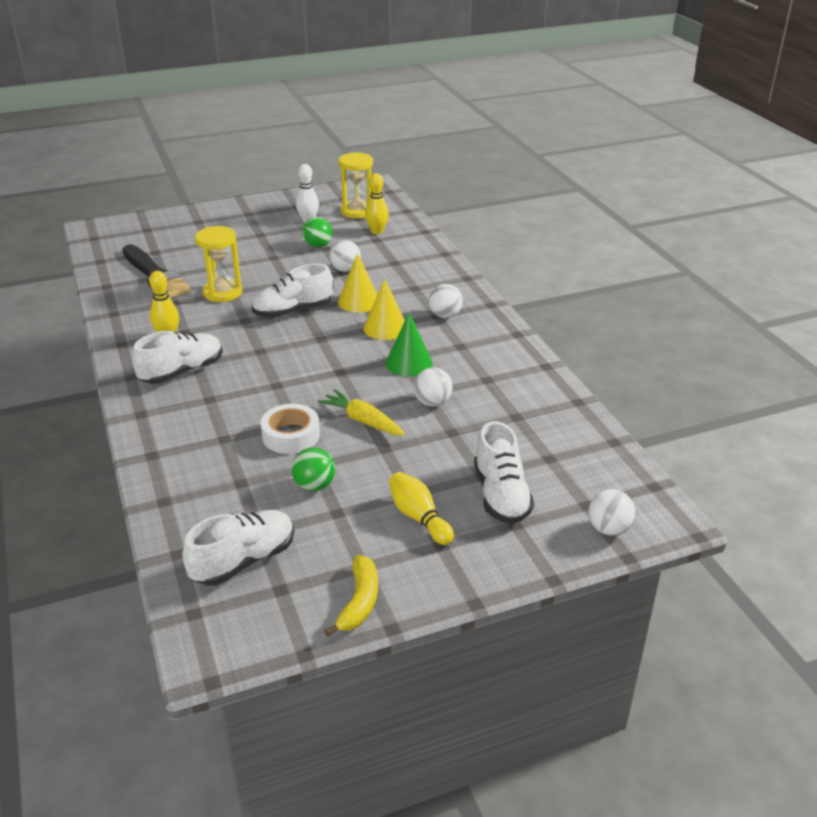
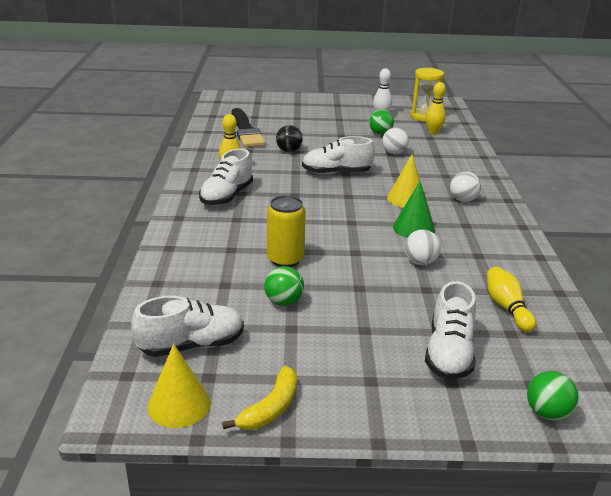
camera: 20 degrees right, 5 degrees down
white shoe [132,331,223,384] -> white shoe turned 135 degrees clockwise [199,148,253,206]
yellow hourglass [195,226,242,302] -> black ball [276,125,303,152]
white tape [260,404,320,454] -> yellow can [267,195,306,267]
yellow carrot [318,389,405,436] -> none
yellow cone [338,253,378,313] -> yellow cone moved to [148,344,211,428]
yellow bowling pin [389,472,454,545] -> yellow bowling pin moved to [487,267,536,332]
white ball [588,489,635,536] -> green ball [527,371,579,421]

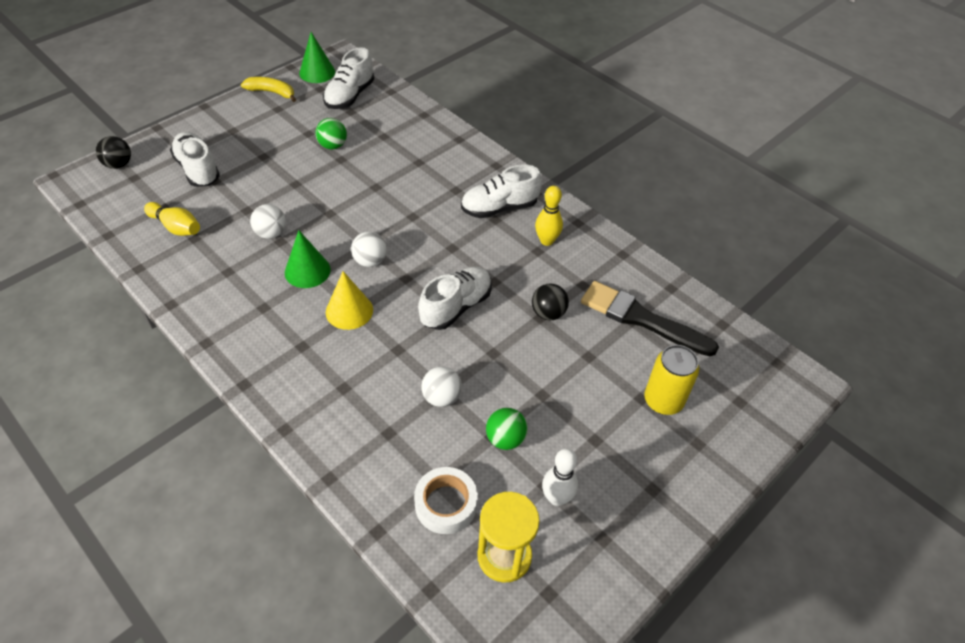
camera: 135 degrees right, 20 degrees up
yellow cone [148,344,211,428] -> green cone [299,32,335,83]
white shoe [199,148,253,206] -> white shoe turned 90 degrees counterclockwise [461,165,542,218]
yellow banana [222,366,297,430] -> yellow banana turned 120 degrees clockwise [241,77,296,102]
yellow can [267,195,306,267] -> yellow can moved to [644,345,699,415]
yellow bowling pin [425,82,446,134] -> white tape [414,467,478,534]
white ball [450,172,481,202] -> white ball moved to [351,232,387,267]
green ball [527,371,579,421] -> black ball [96,136,131,169]

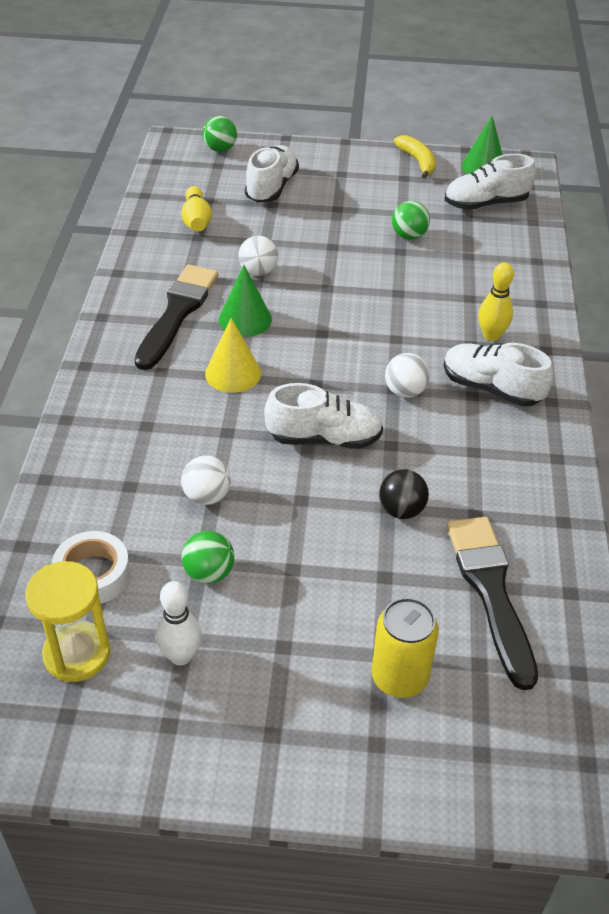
camera: 50 degrees right, 5 degrees down
black ball [96,136,131,169] -> green ball [202,116,237,152]
white ball [351,232,387,267] -> white ball moved to [385,353,430,398]
yellow bowling pin [535,186,563,246] -> yellow bowling pin moved to [478,262,514,341]
none -> black brush [134,265,218,370]

